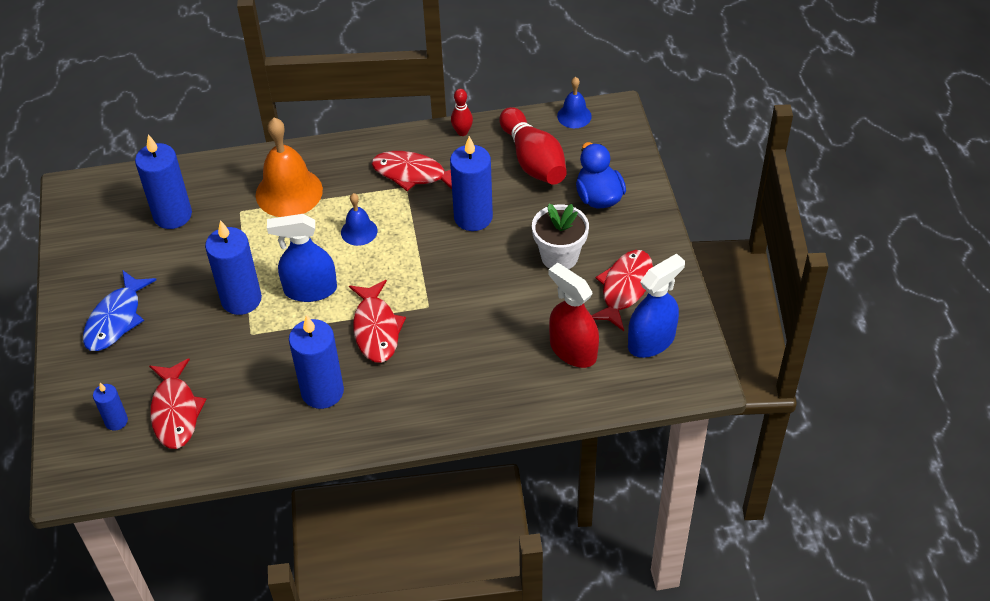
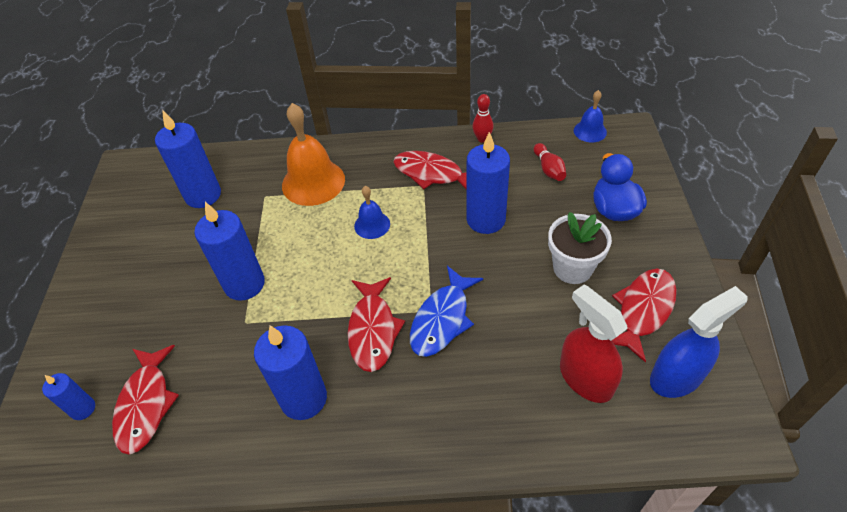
camera: 10 degrees right, 0 degrees up
blue fish [83,270,156,351] -> blue fish moved to [410,266,483,357]
blue spray bottle [267,214,337,302] -> none
red bowling pin [499,107,567,185] -> red bowling pin [534,143,566,181], size x0.50

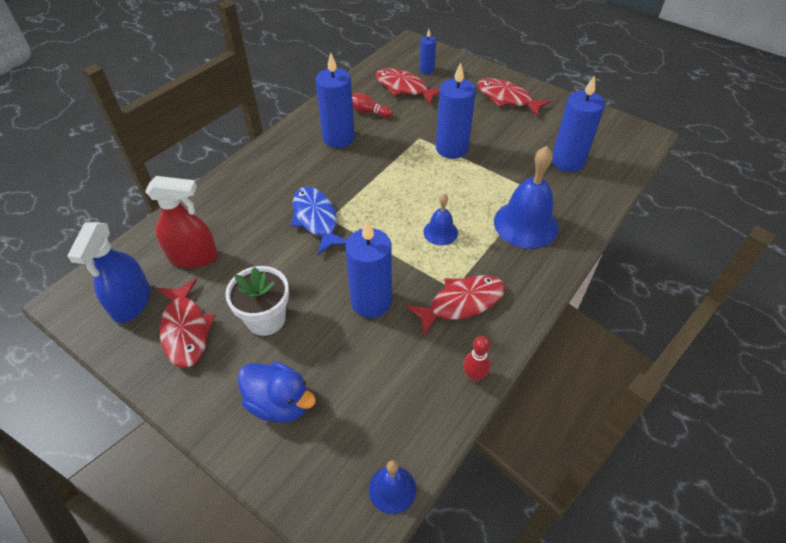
camera: 125 degrees right, 0 degrees up
orange bell [282,103,345,206] -> blue bell [494,146,559,249]
red fish [348,277,405,372] -> red fish moved to [477,78,551,117]
red bowling pin [534,143,566,181] -> red bowling pin moved to [352,93,393,118]

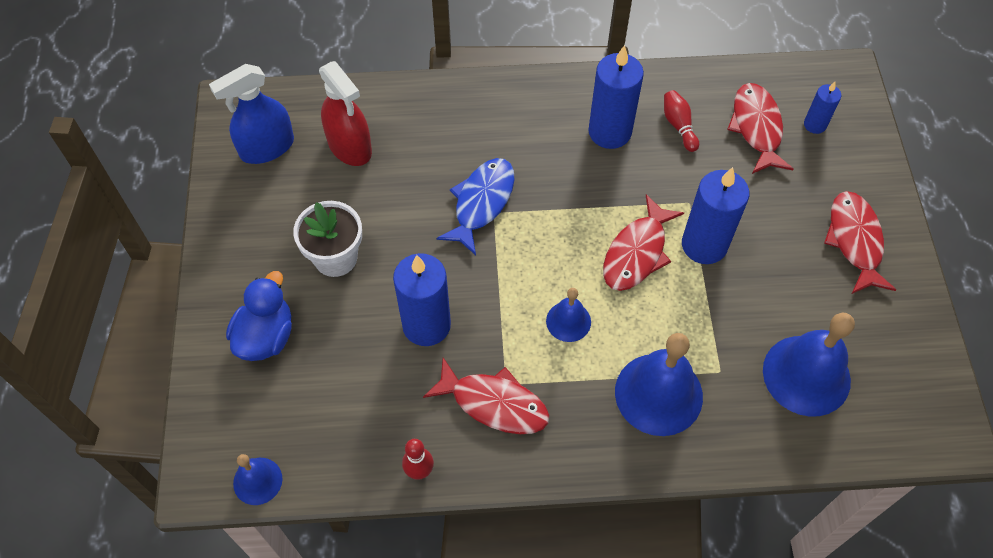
camera: 50 degrees right, 10 degrees up
red fish [158,279,216,368] -> red fish moved to [603,194,684,291]
blue duck [237,362,316,423] -> blue duck turned 150 degrees counterclockwise [226,271,292,361]
blue candle [552,75,605,172] -> blue bell [763,313,855,417]

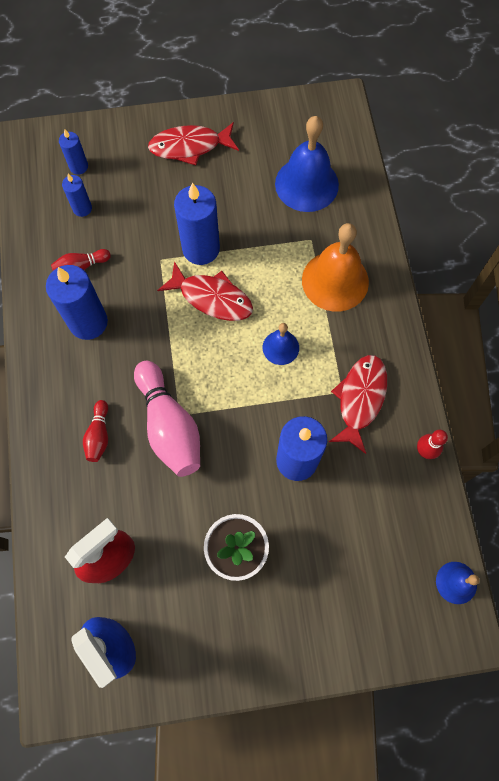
camera: 95 degrees left, 10 degrees up
blue duck [226,271,292,361] -> none
blue fish [437,158,515,255] -> pink bowling pin [134,361,200,477]
blue bell [615,333,703,436] -> orange bell [302,223,369,312]
red fish [727,83,793,174] -> blue candle [62,174,92,217]
none -> red bowling pin [83,400,108,462]

